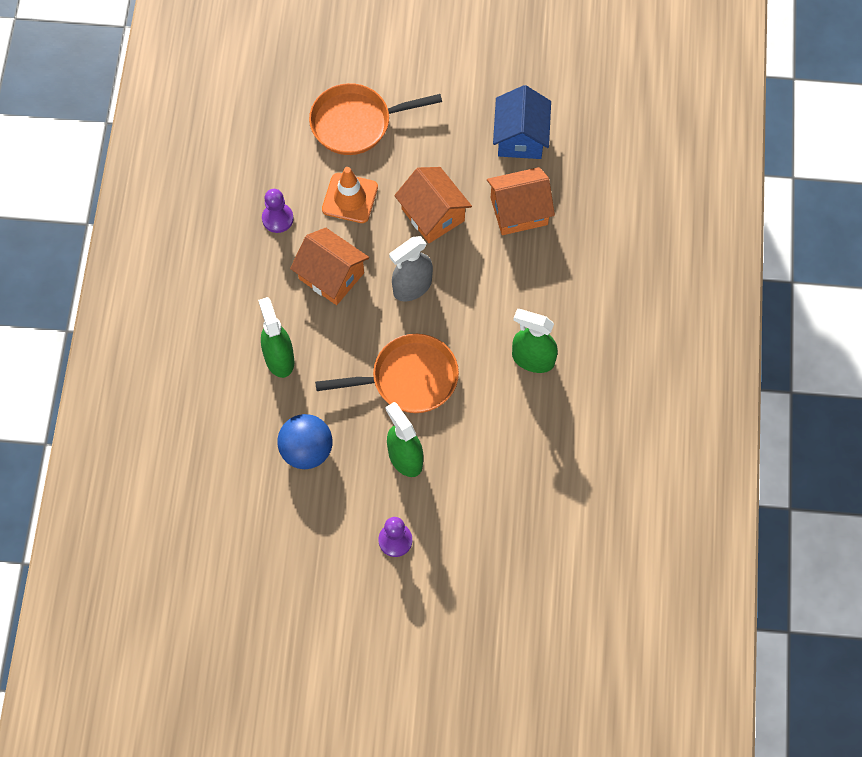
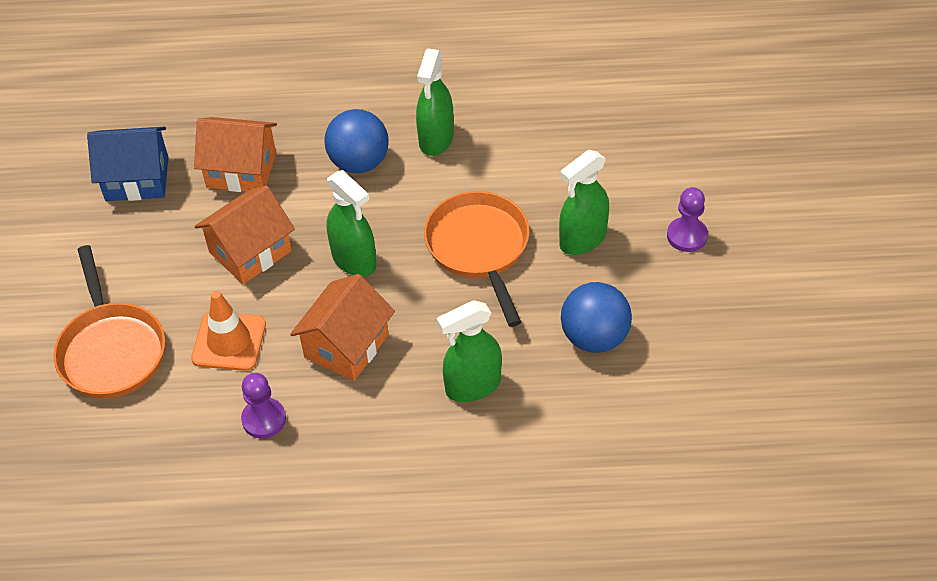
camera: 95 degrees left, 15 degrees down
grey spray bottle [389,236,433,302] -> green spray bottle [326,170,376,277]
orange house [487,167,555,235] -> orange house turned 60 degrees counterclockwise [194,117,277,192]
none -> blue ball [325,109,389,173]

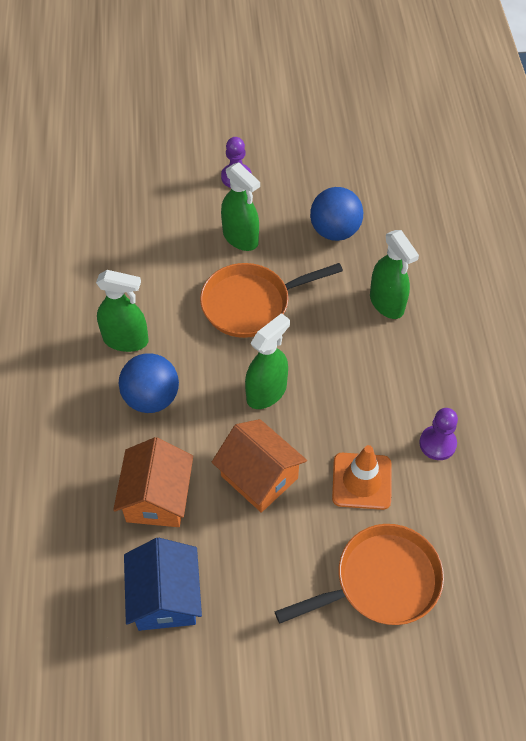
camera: 95 degrees left, 5 degrees up
orange house [290,274,395,381] -> none

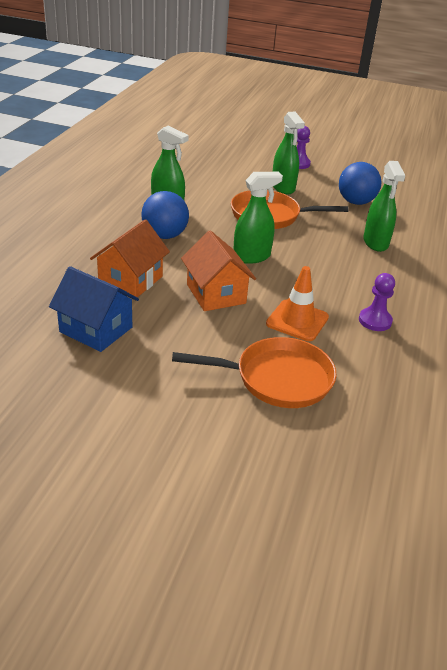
camera: 20 degrees right, 20 degrees down
blue house [124,538,202,631] -> blue house turned 75 degrees counterclockwise [49,266,139,352]

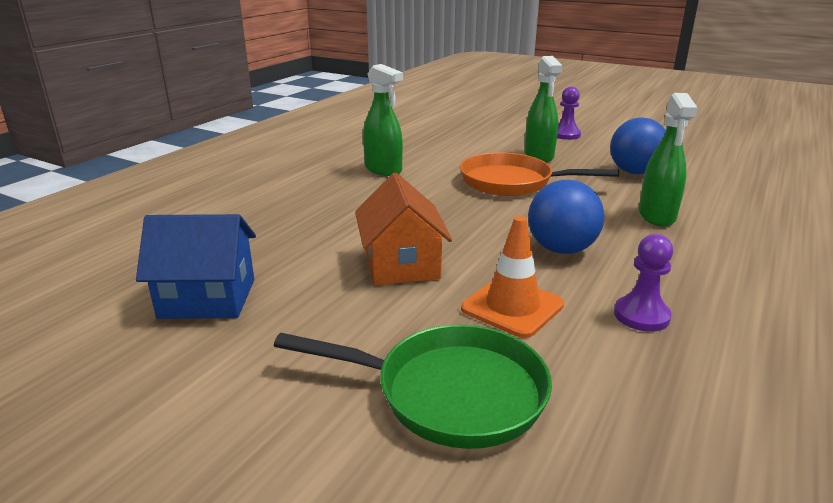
camera: 15 degrees right, 10 degrees down
blue house [49,266,139,352] -> blue house turned 45 degrees counterclockwise [136,214,256,319]
orange house [90,219,170,297] -> none
blue ball [141,191,189,239] -> blue ball moved to [528,180,604,254]
orange pan [172,337,336,408] -> green pan [274,325,552,449]
green spray bottle [234,172,283,264] -> none

